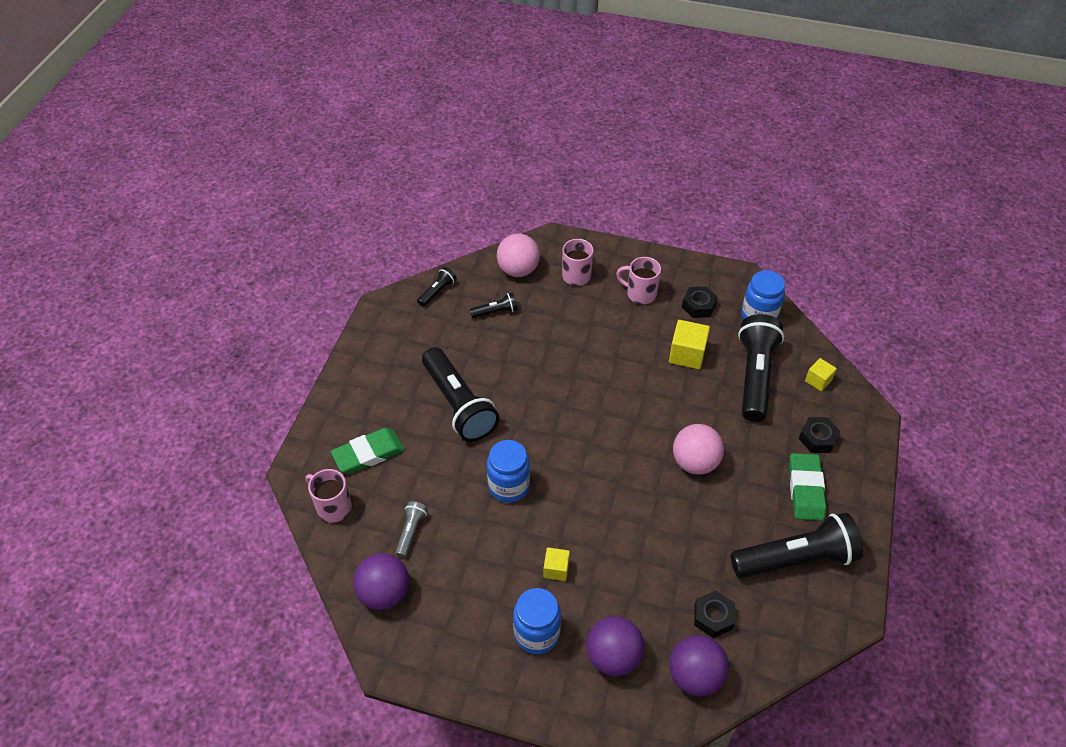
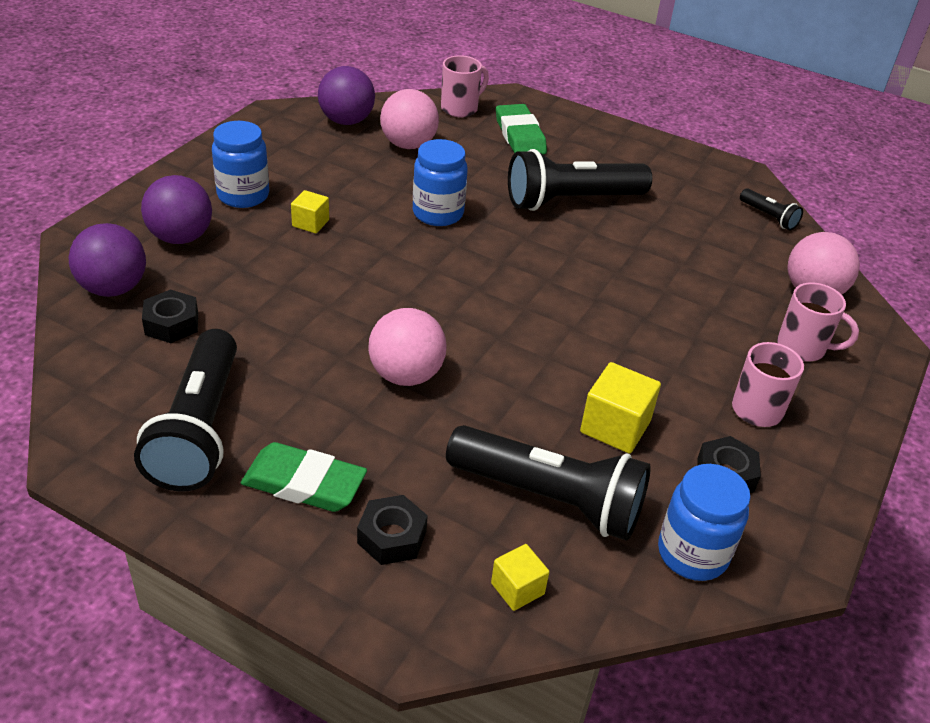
camera: 100 degrees right, 10 degrees down
grey flashlight [395,501,428,558] -> pink ball [380,89,439,149]
black flashlight [470,293,518,318] -> none

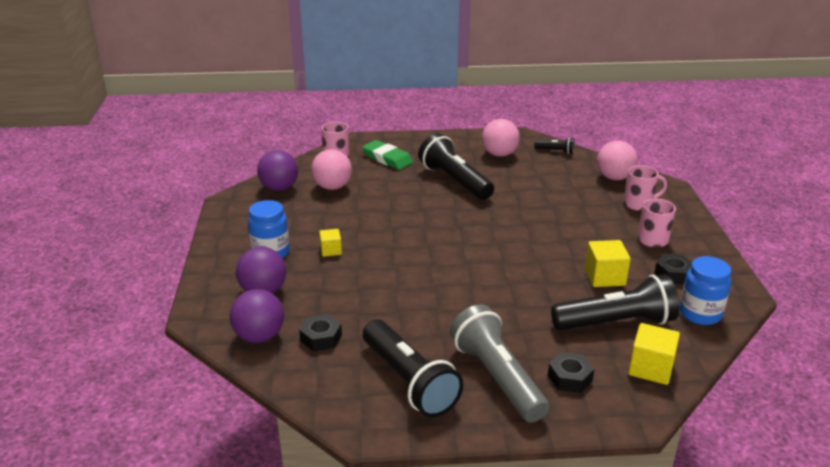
camera: 30 degrees left, 10 degrees down
green eraser [241,442,367,512] -> grey flashlight [450,305,549,423]
pink ball [368,308,447,386] -> pink ball moved to [482,119,520,157]
blue jar [413,139,468,226] -> none
yellow cube [491,544,549,611] -> yellow cube [628,323,680,385], size x1.64
black flashlight [508,149,652,211] -> black flashlight turned 105 degrees clockwise [418,133,494,200]

